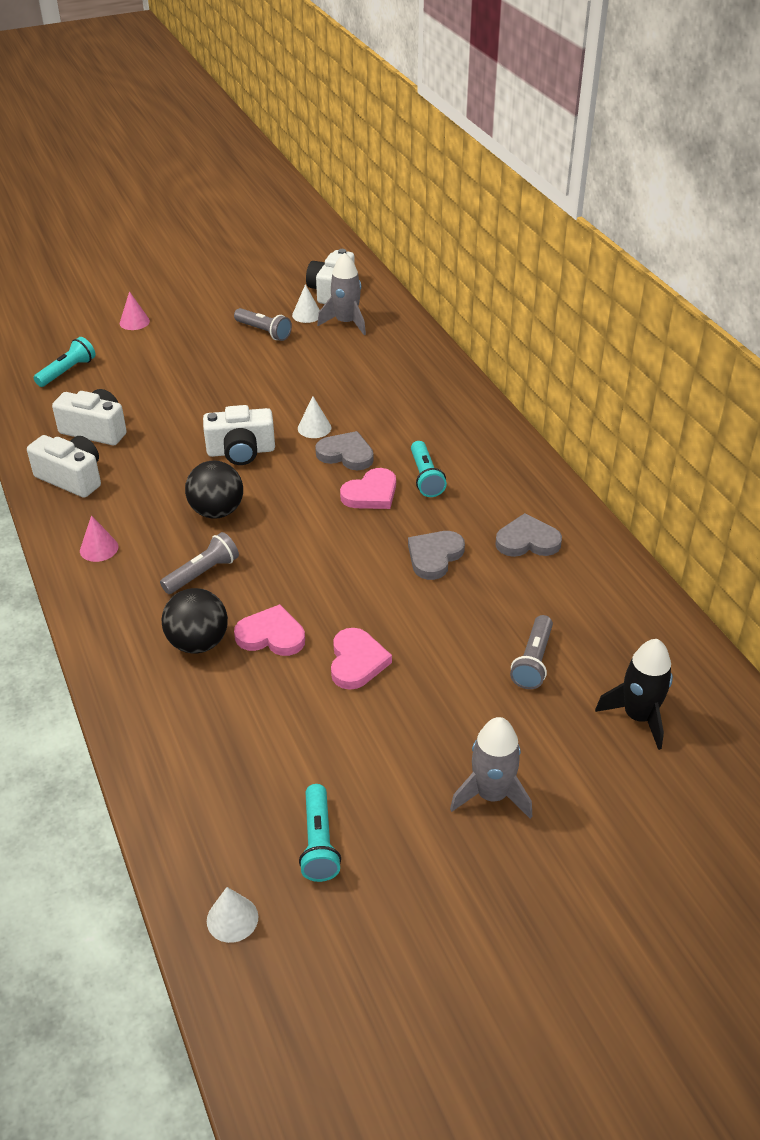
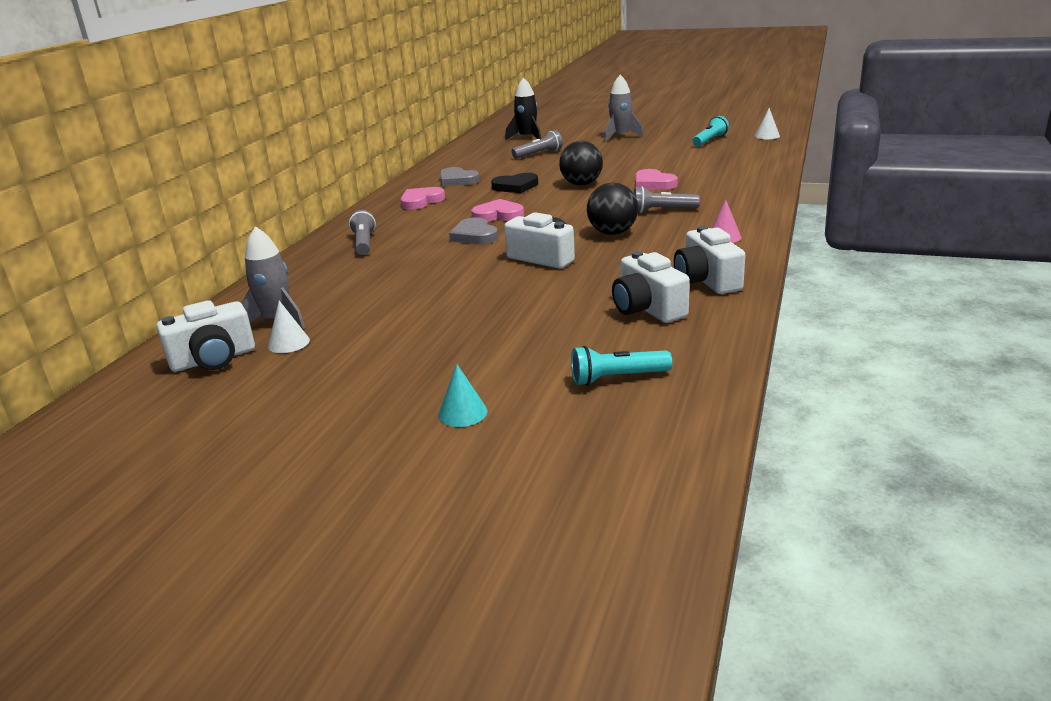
camera: 135 degrees left, 15 degrees down
pink cone [120,291,150,330] -> turquoise cone [438,364,487,427]
black ball [162,588,228,654] -> black ball moved to [559,141,603,185]
grey flashlight [234,308,292,341] -> grey flashlight moved to [349,210,376,255]
white cone [298,396,331,438] -> none
pink heart [331,628,392,690] -> pink heart moved to [400,187,445,210]
grey heart [408,531,465,580] -> black heart [491,173,538,193]
turquoise flashlight [411,441,447,497] -> none

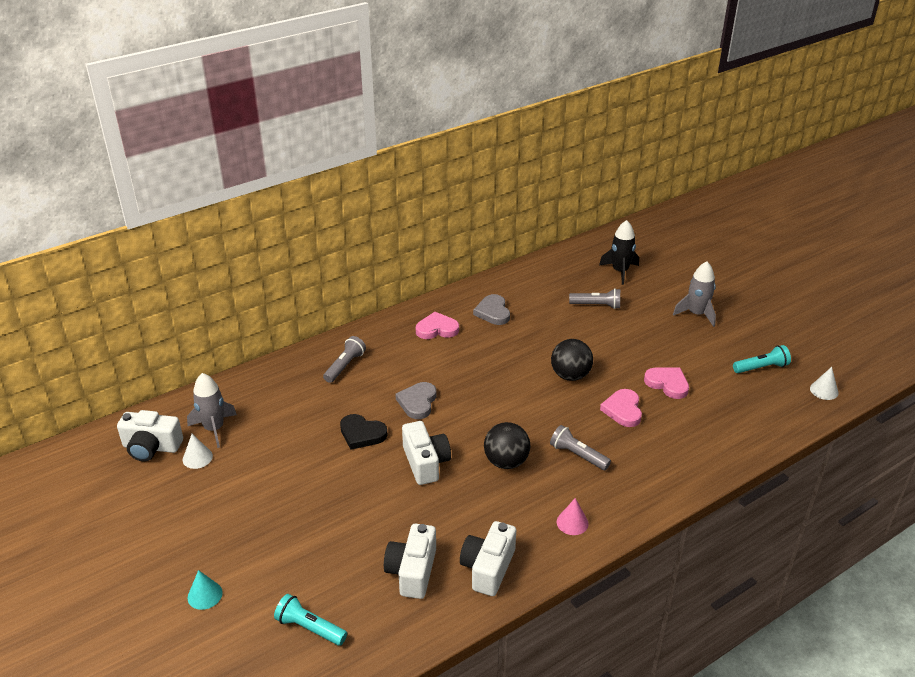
camera: 35 degrees right, 10 degrees up
pink heart [471,199,524,222] -> pink heart moved to [644,367,689,399]
black heart [491,173,538,193] -> black heart moved to [340,414,388,450]

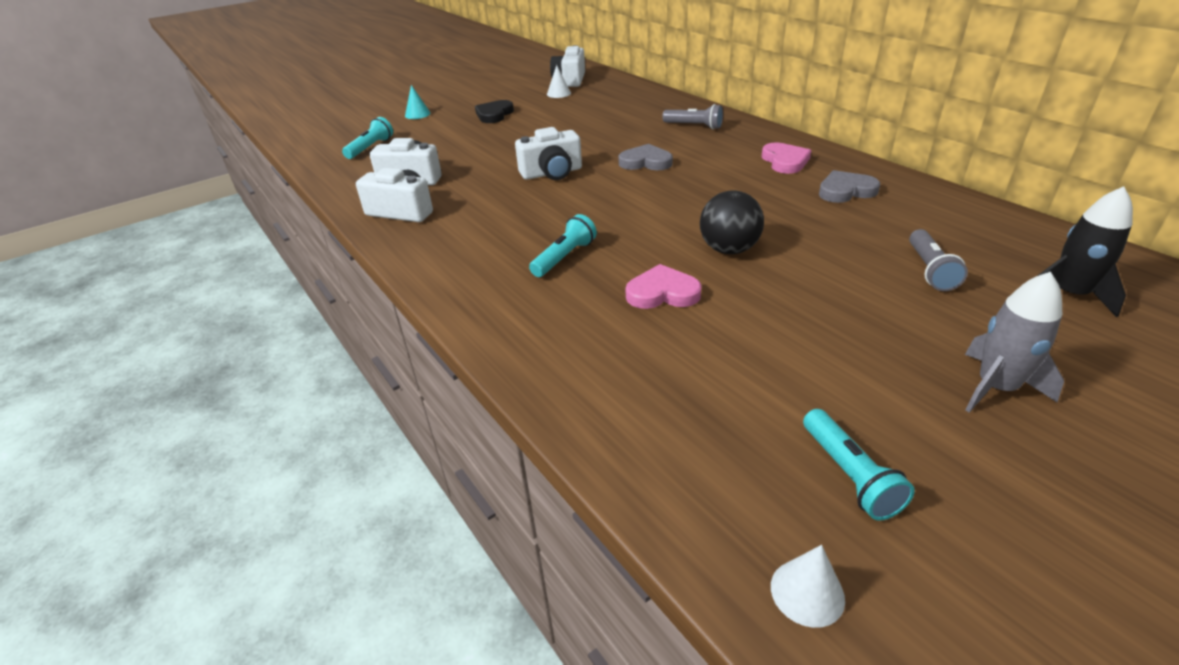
camera: 90 degrees right, 0 degrees up
grey rocket [187,373,237,448] -> none
black heart [340,414,388,450] -> black heart moved to [475,100,514,123]
black ball [484,422,531,469] -> none
grey flashlight [550,425,611,470] -> turquoise flashlight [529,214,597,277]
pink cone [557,498,589,535] -> none
pink heart [644,367,689,399] -> none

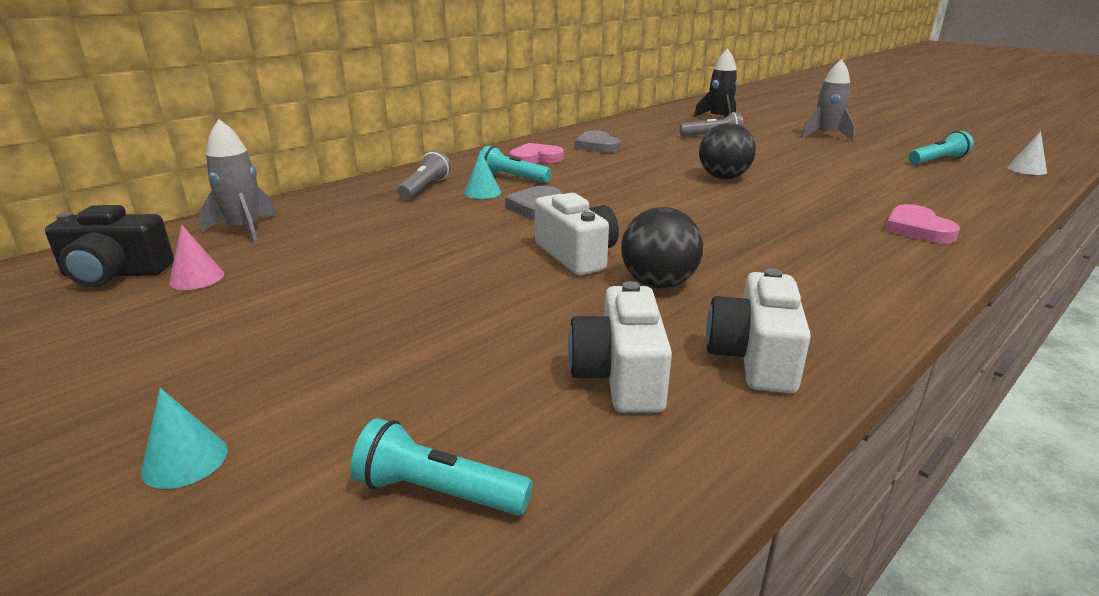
camera: 100 degrees left, 10 degrees down
black heart [475,100,514,123] -> none
turquoise flashlight [529,214,597,277] -> turquoise flashlight moved to [481,146,551,183]
white cone [547,65,571,98] -> pink cone [169,225,224,290]
white camera [550,45,585,87] -> black camera [45,205,174,287]
pink heart [626,264,702,309] -> pink heart moved to [885,204,960,244]
none -> grey rocket [199,119,277,244]
none -> turquoise cone [464,151,501,199]
none -> black ball [621,207,703,288]

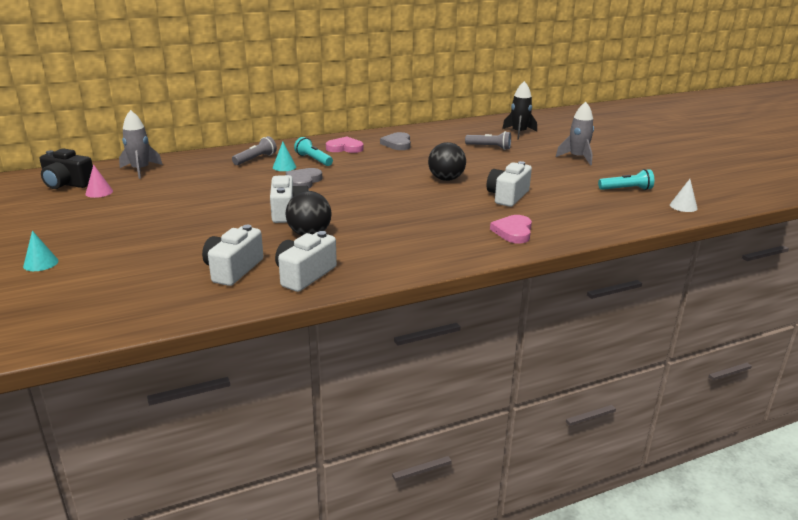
camera: 20 degrees right, 0 degrees up
turquoise flashlight [351,418,533,516] -> none
none -> white camera [487,161,532,207]

